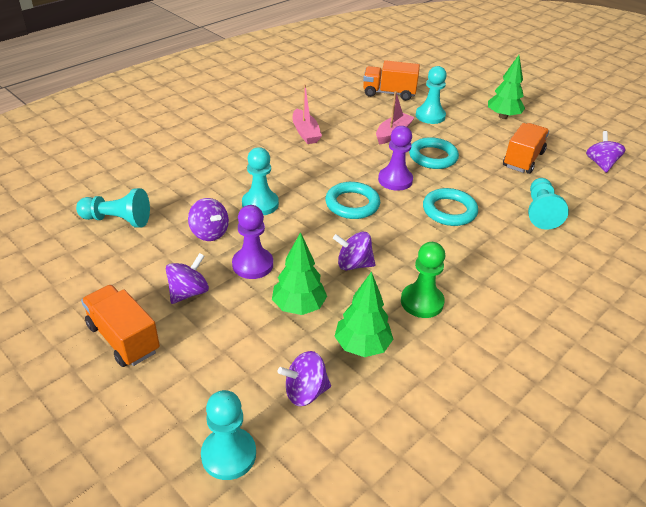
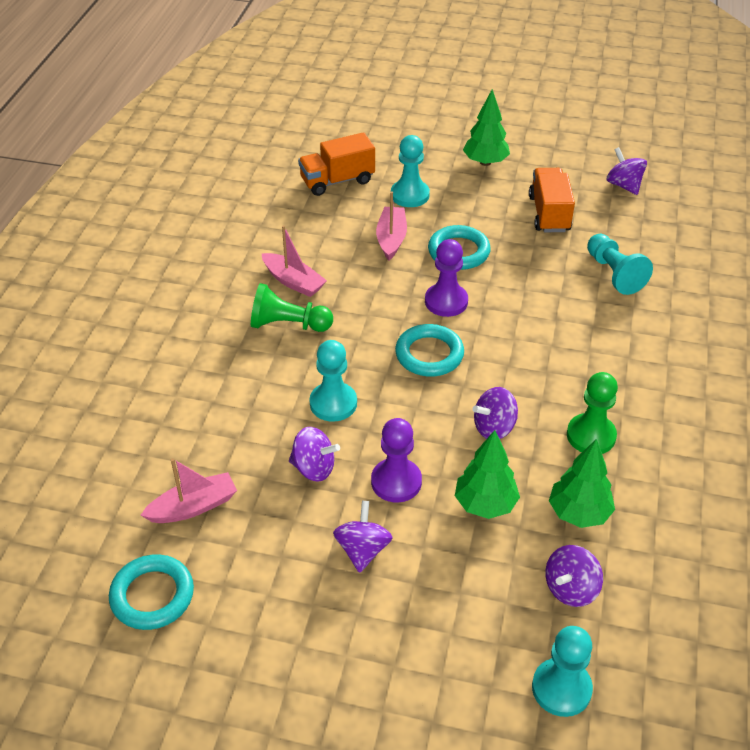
camera: 30 degrees left, 5 degrees up
turquoise pawn [76,188,150,227] -> pink boat [141,458,237,523]
orange truck [81,285,160,367] -> none
turquoise ring [423,188,478,226] -> turquoise ring moved to [109,554,194,630]
none -> green pawn [251,283,333,332]

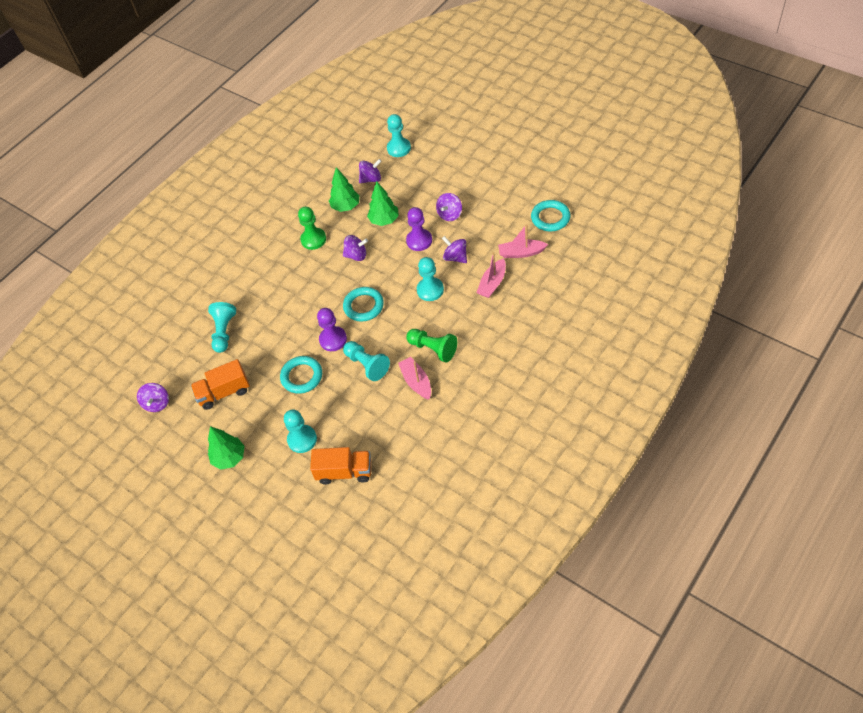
camera: 150 degrees left, 10 degrees up
pink boat [376,191,407,260] -> pink boat moved to [476,252,506,298]
orange truck [529,168,575,232] -> orange truck turned 45 degrees clockwise [191,359,250,410]
none -> turquoise pawn [343,341,390,381]

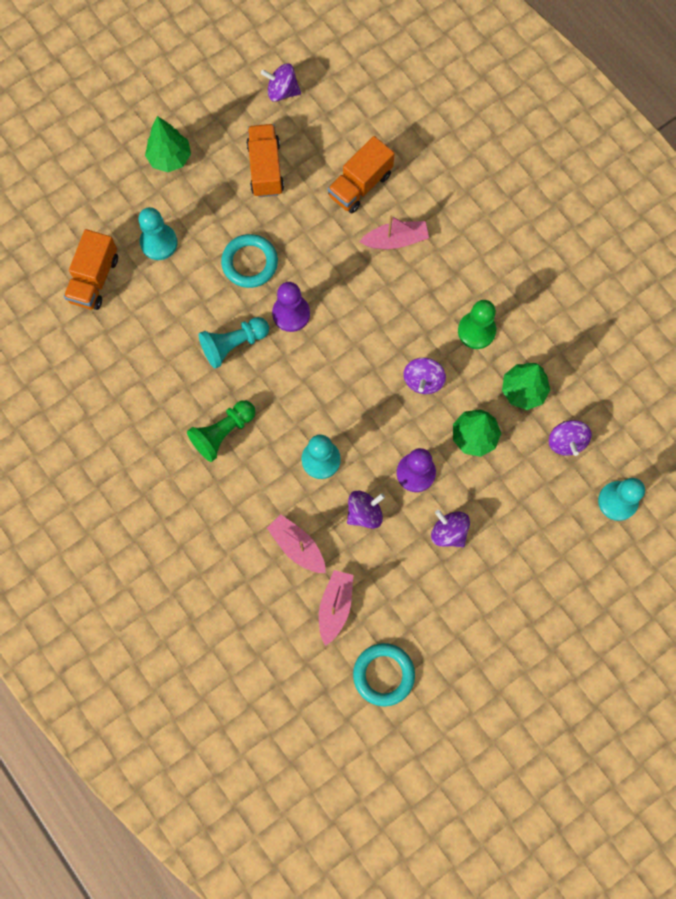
camera: 100 degrees right, 20 degrees up
turquoise pawn [208,302,236,353] -> orange truck [328,136,395,213]
turquoise ring [343,287,384,322] -> none
pink boat [398,357,431,399] -> pink boat moved to [359,215,429,249]

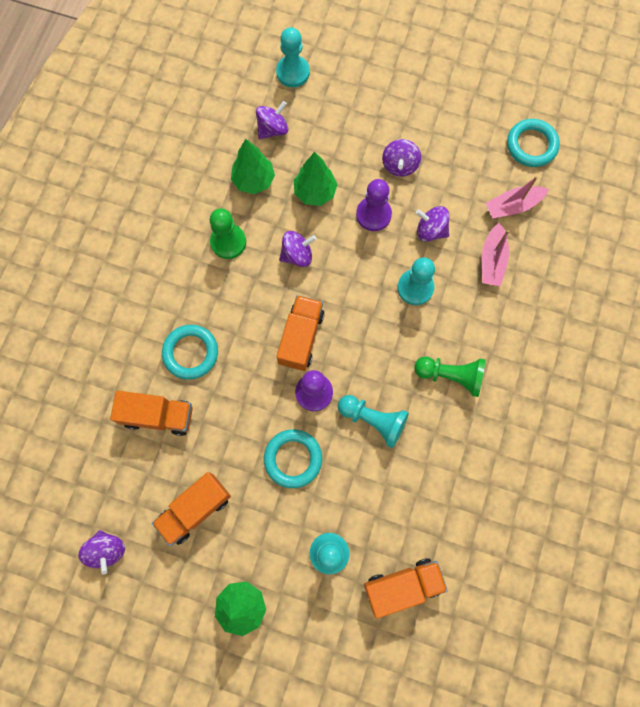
camera: 125 degrees left, 0 degrees up
pink boat [359,215,429,249] -> turquoise ring [162,325,218,380]
none -> orange truck [276,295,325,371]

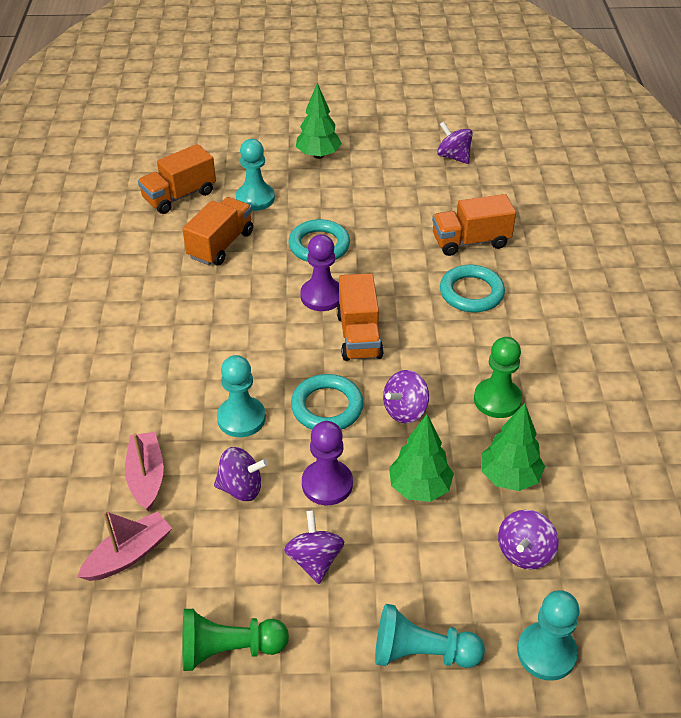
camera: 160 degrees right, 30 degrees down
orange truck [152,472,231,546] -> orange truck moved to [182,197,253,265]
turquoise pawn [338,395,409,448] -> turquoise pawn moved to [375,604,485,668]
green pawn [414,356,486,397] -> green pawn moved to [182,609,289,671]
turquoise ring [507,119,560,167] -> turquoise ring moved to [291,374,364,430]

